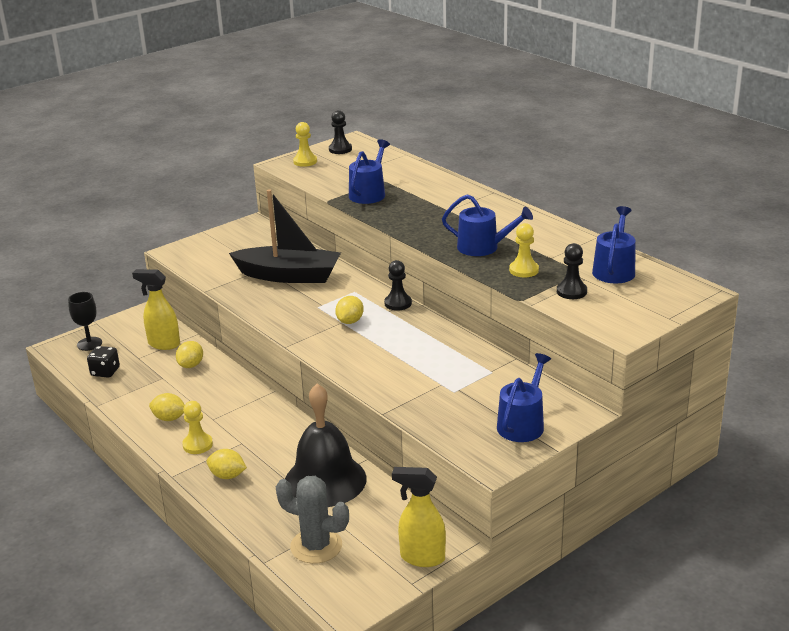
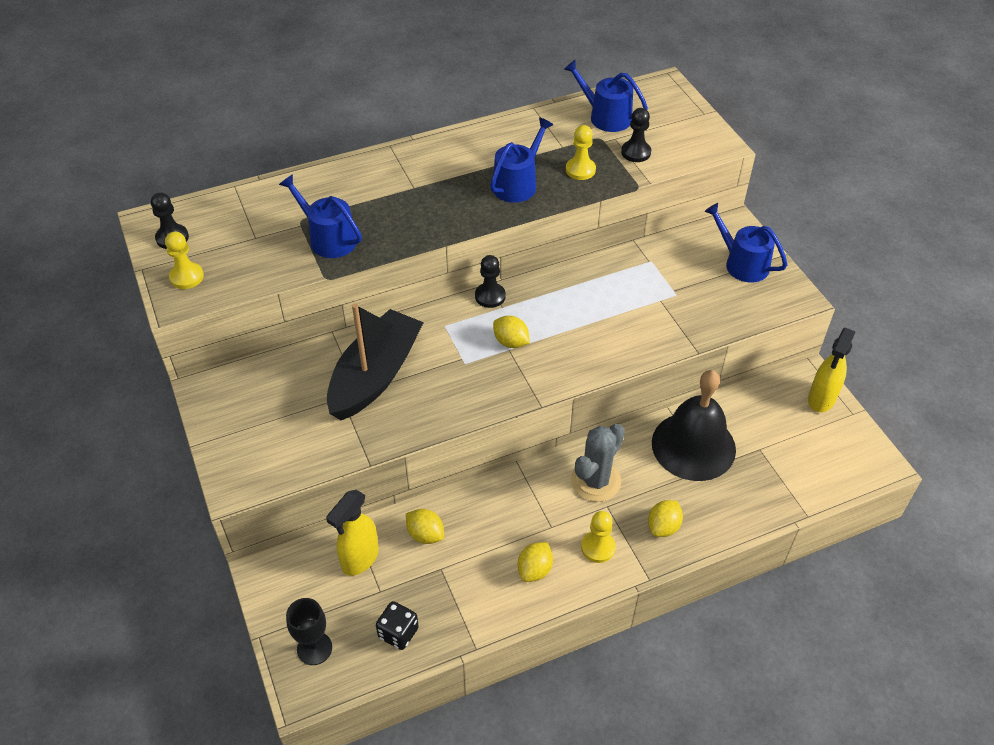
camera: 75 degrees left, 20 degrees up
grey cactus [276,476,349,564] -> grey cactus moved to [571,424,625,502]

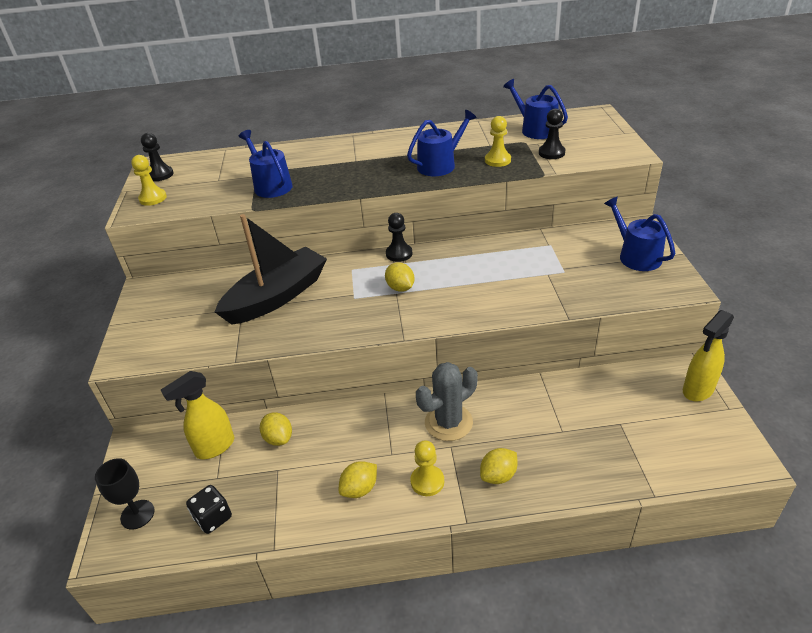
camera: 20 degrees right, 10 degrees down
black bell [652,370,736,481] -> none

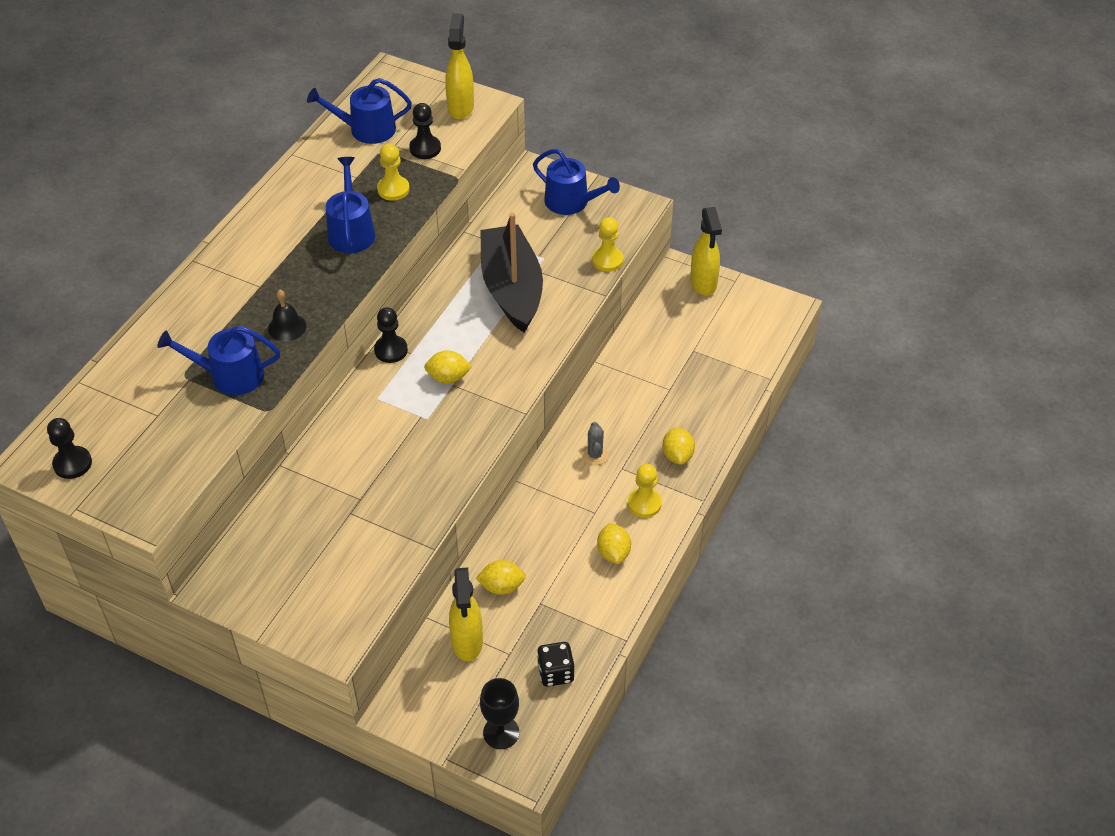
camera: 60 degrees left, 10 degrees up
yellow pawn [131,155,167,206] -> yellow pawn moved to [592,217,623,272]
black boat [215,214,327,325] -> black boat moved to [480,213,543,333]
grey cactus [416,362,478,441] -> grey cactus [582,422,608,465], size x0.52
blue watering can [604,197,675,271] -> blue watering can turned 150 degrees counterclockwise [533,149,620,215]
none -> black bell [268,289,306,342]
none -> yellow spray bottle [445,13,474,119]

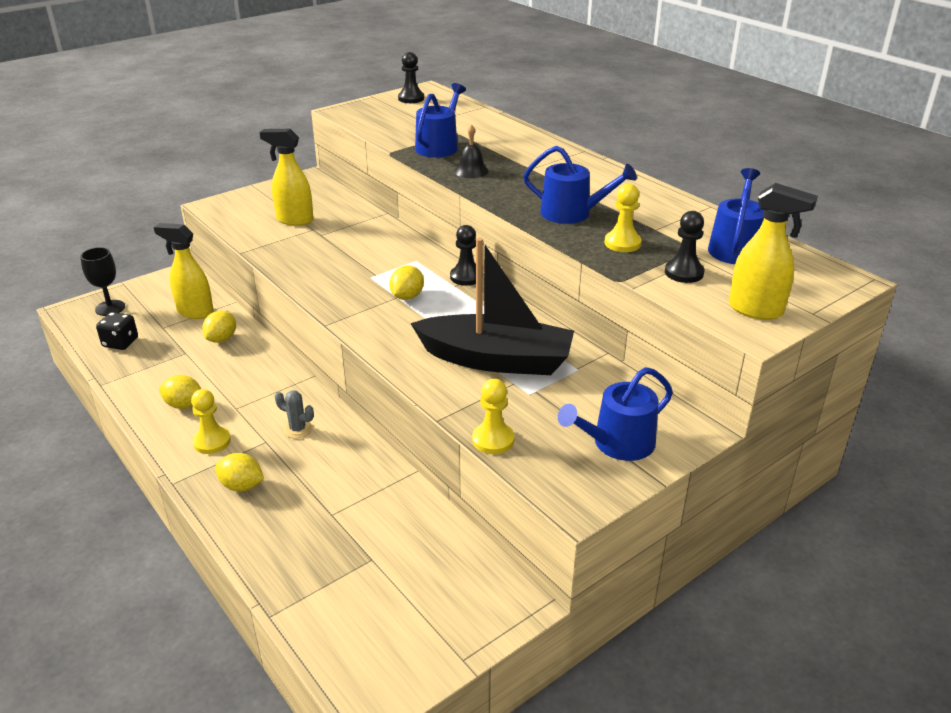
camera: 115 degrees right, 15 degrees down
yellow spray bottle [690,207,722,295] -> yellow spray bottle moved to [260,129,314,226]

